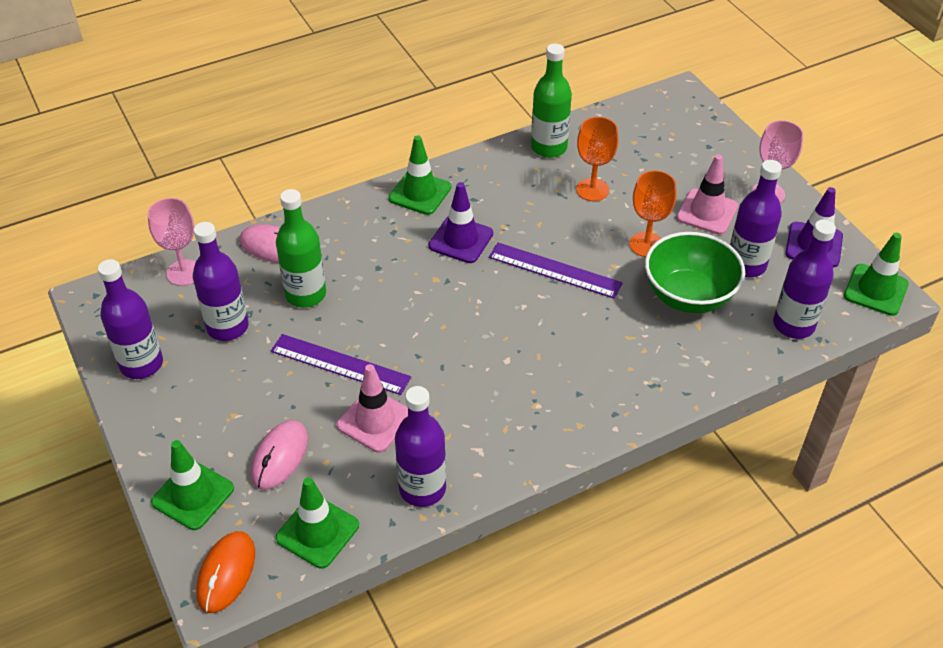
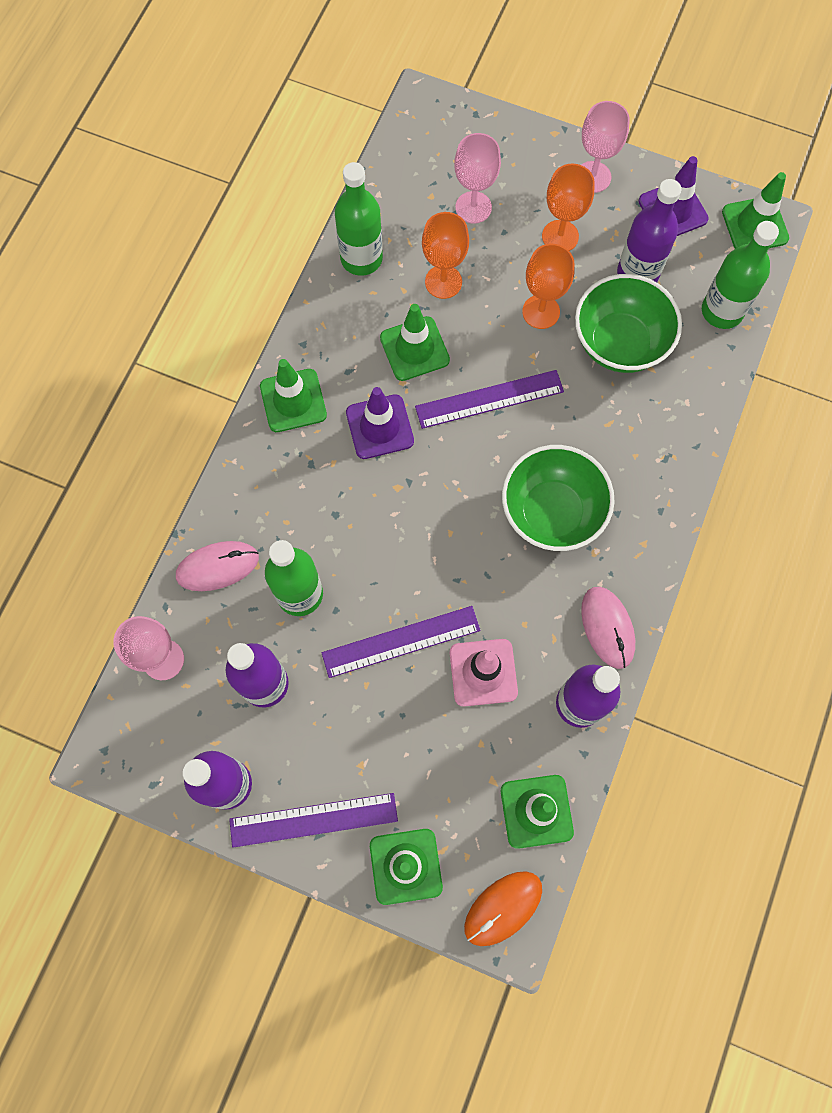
camera: 40 degrees left, 25 degrees up
orange mouse [196,531,255,613] -> orange mouse turned 75 degrees clockwise [464,871,542,946]
pink mouse [251,420,308,490] -> pink mouse moved to [581,587,635,669]
pink traffic cone [676,155,738,235] -> orange goblet [542,164,595,251]
purple bottle [773,220,836,339] -> green bottle [702,221,779,329]
none -> purple ruler [229,793,398,848]
none -> green traffic cone [380,304,450,381]
none -> pink goblet [454,133,501,224]
none -> green bowl [502,445,615,551]

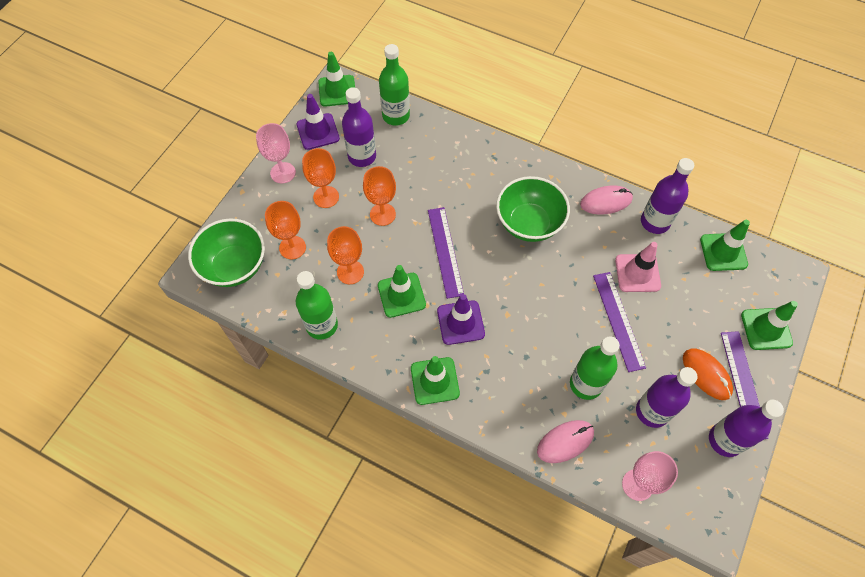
camera: 85 degrees left, 10 degrees down
pink mouse [176,541,259,591] -> pink mouse turned 75 degrees clockwise [537,420,594,463]
pink goblet [454,133,501,224] -> orange goblet [265,201,306,259]
orange mouse [464,871,542,946] -> orange mouse moved to [683,348,733,400]
green bowl [575,274,682,373] -> green bowl moved to [188,219,265,287]

